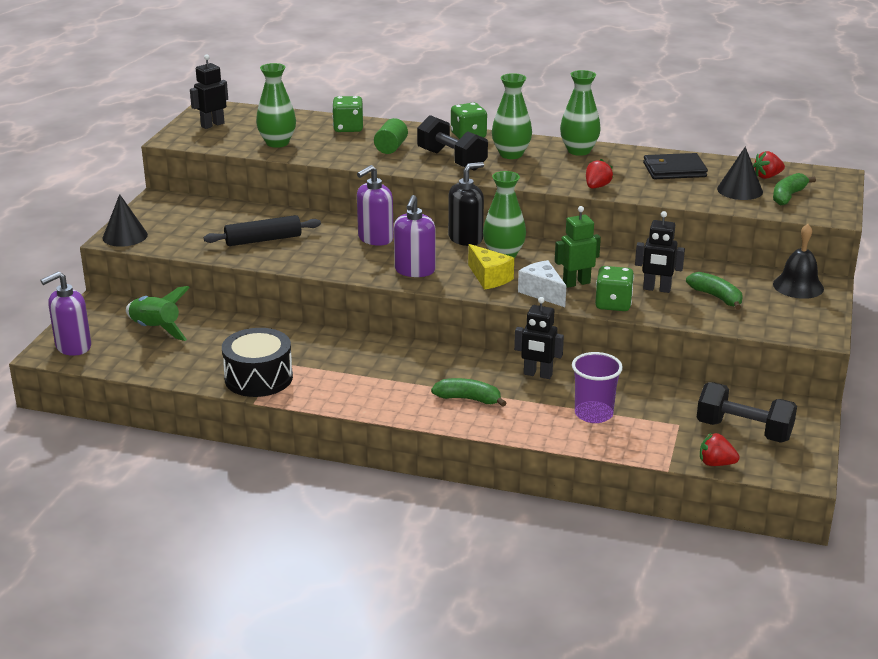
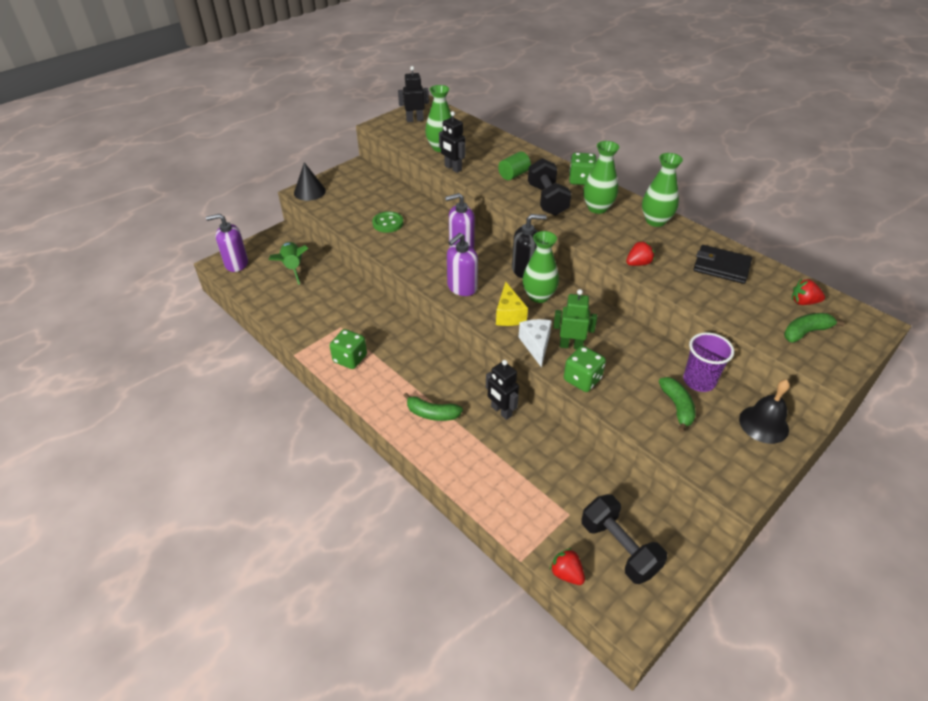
camera: 30 degrees right, 15 degrees up
black rolling pin [204,215,321,246] -> green button [372,211,403,233]
black drum [222,328,293,397] -> none
green dice [332,96,363,132] -> green dice moved to [330,329,367,369]
green banana [431,378,506,407] -> green banana turned 150 degrees clockwise [403,393,463,421]
purple cup [572,352,623,423] -> purple cup moved to [683,332,734,392]
black robot [635,211,685,293] -> black robot moved to [439,111,465,173]
black cone [717,147,763,200] -> none

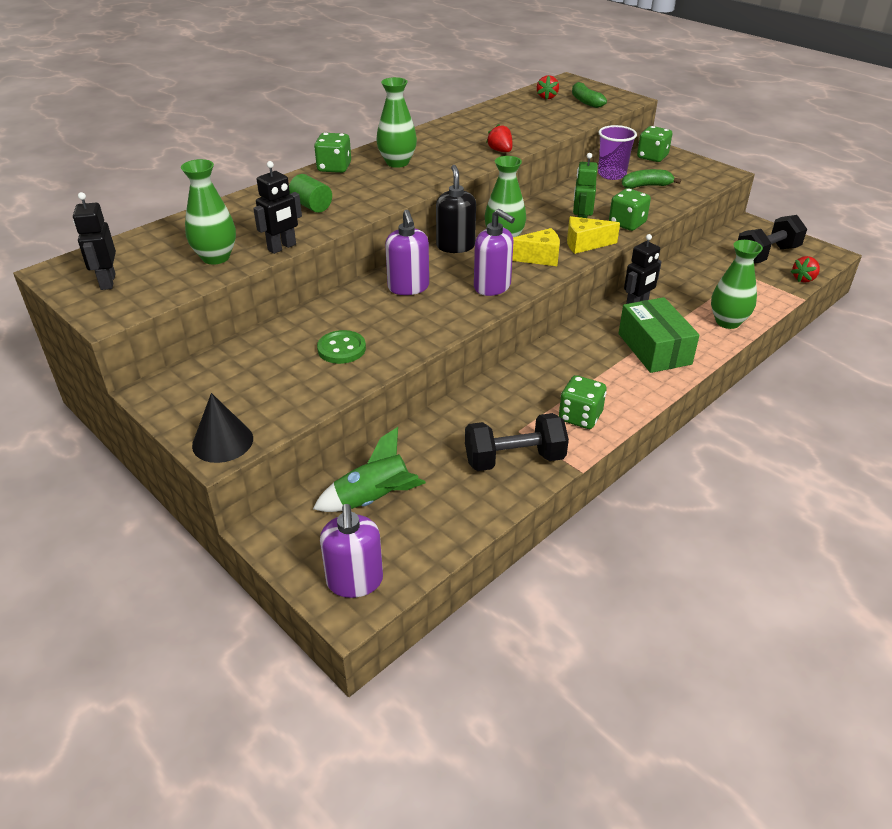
camera: 90 degrees left, 5 degrees down
green banana [403,393,463,421] -> green box [618,297,700,373]
white cheese [519,319,552,367] -> yellow cheese [567,216,620,254]
black dumbbell [528,158,571,216] -> black dumbbell moved to [465,413,569,471]
green vase [642,153,683,227] -> green vase moved to [711,240,763,329]
black wallet [693,245,752,284] -> none
black bell [739,380,790,444] -> green dice [637,126,672,162]

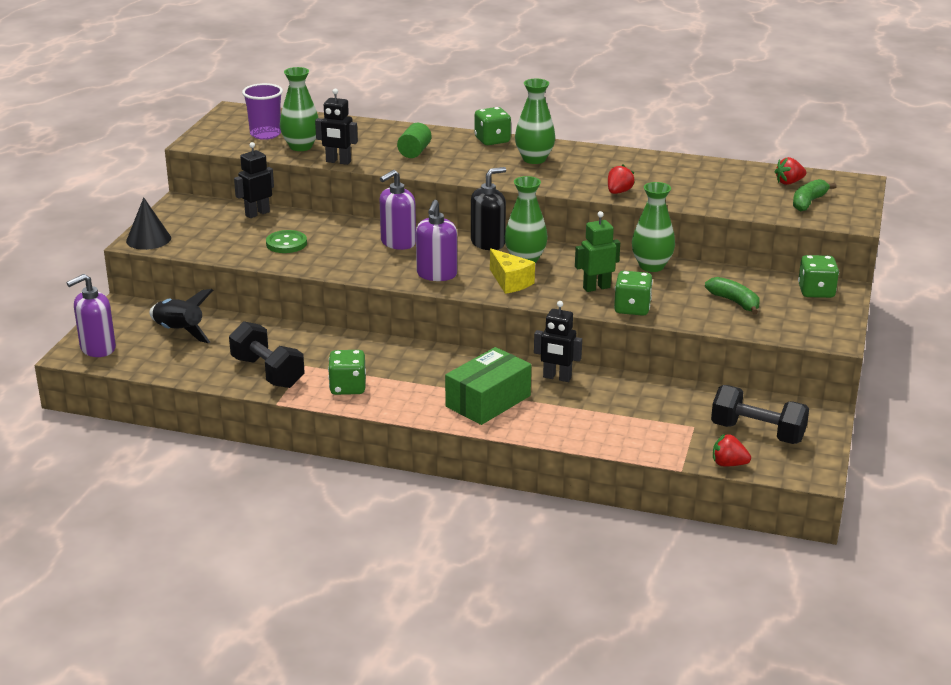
camera: 60 degrees right, 10 degrees down
black robot [73,192,116,290] -> black robot moved to [234,142,274,218]
green rocket [313,427,426,512] -> black rocket [149,289,213,343]
yellow cheese [567,216,620,254] -> none
purple cup [598,125,637,180] -> purple cup moved to [242,83,283,140]
green vase [711,240,763,329] -> green vase moved to [632,182,675,272]

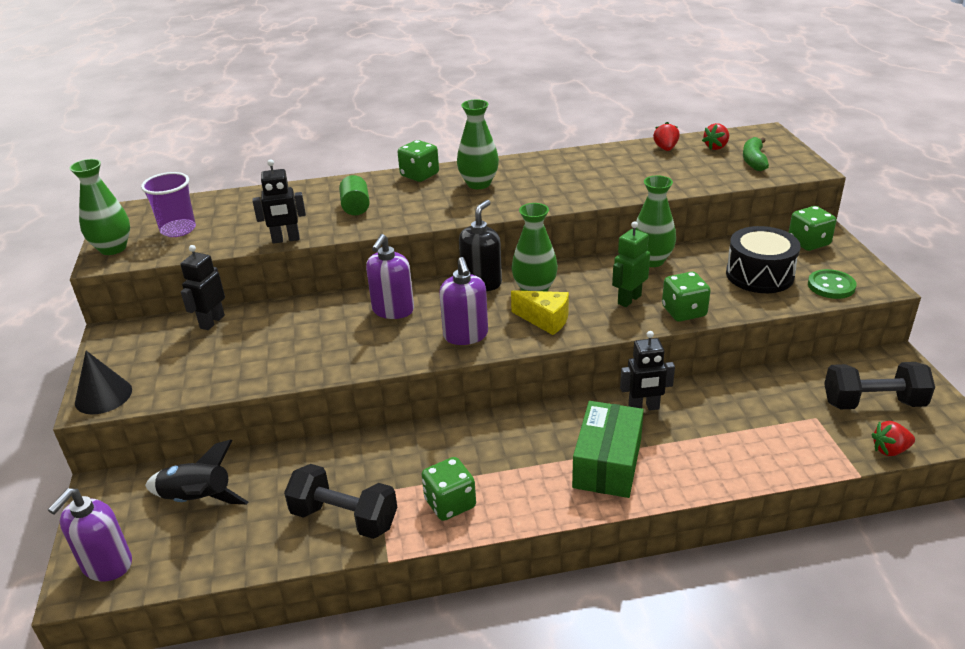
camera: 25 degrees left, 5 degrees up
green button [266,230,307,253] -> green button moved to [808,269,856,299]
green vase [280,67,318,151] -> green vase moved to [69,159,130,255]
red strawberry [608,164,635,194] -> red strawberry moved to [653,122,680,151]
green banana [705,277,760,314] -> black drum [726,226,801,293]

